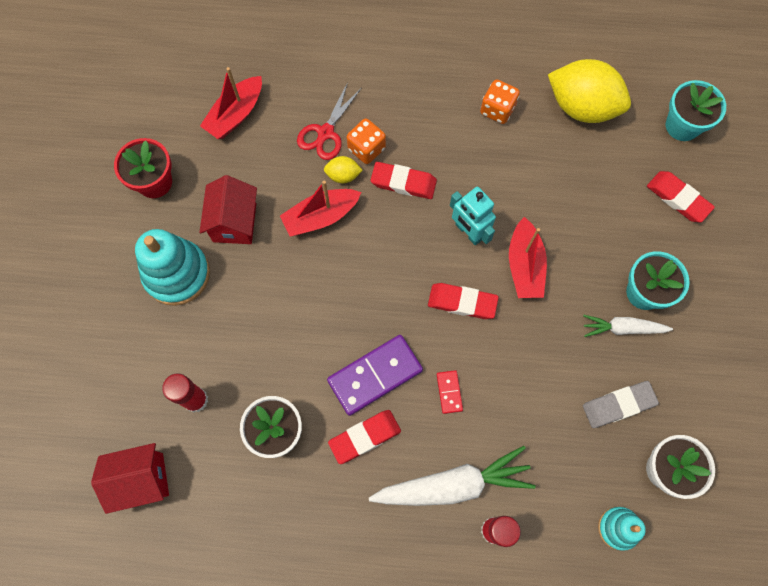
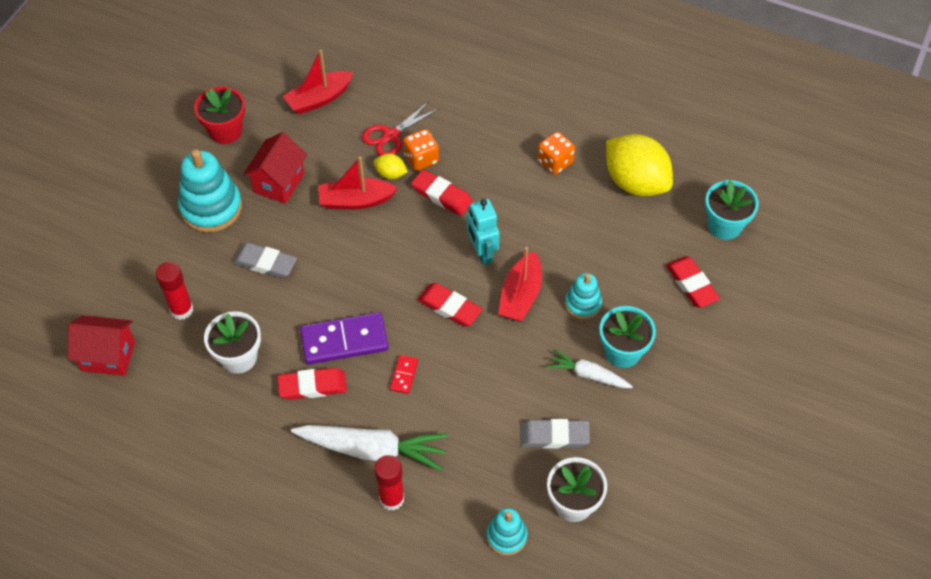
camera: 20 degrees right, 15 degrees down
none -> grey eraser [232,242,297,278]
none -> turquoise stacking toy [565,273,602,319]

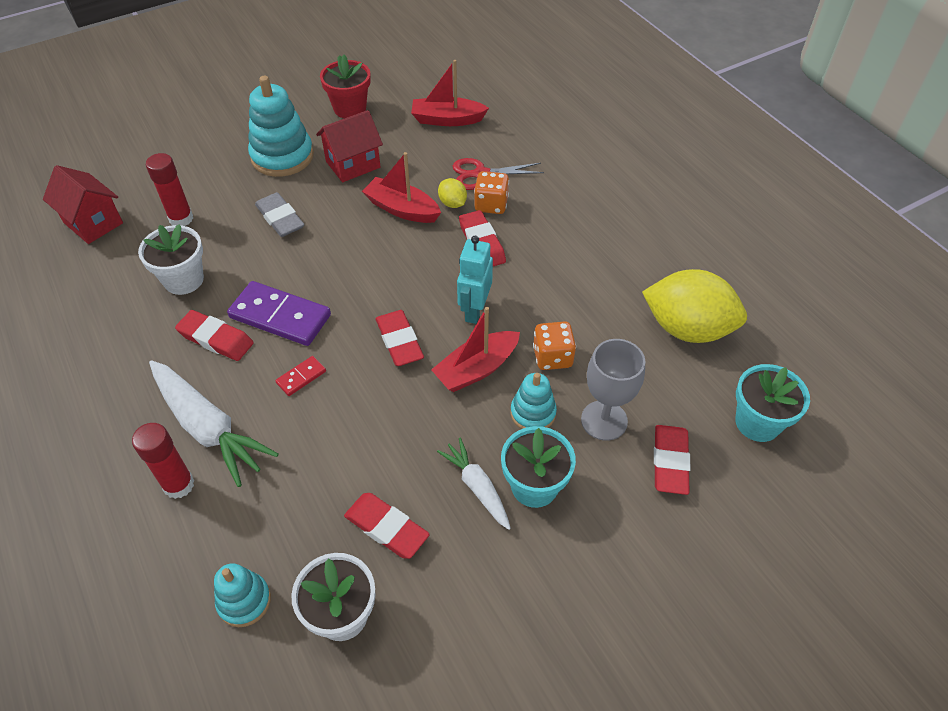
camera: 35 degrees right, 5 degrees down
grey eraser [520,419,590,449] -> red eraser [344,493,430,559]
orange dice [537,132,575,174] -> orange dice moved to [533,321,576,370]
yellow lemon [606,134,673,196] -> yellow lemon turned 60 degrees counterclockwise [642,269,747,343]
none -> grey goblet [581,339,645,441]

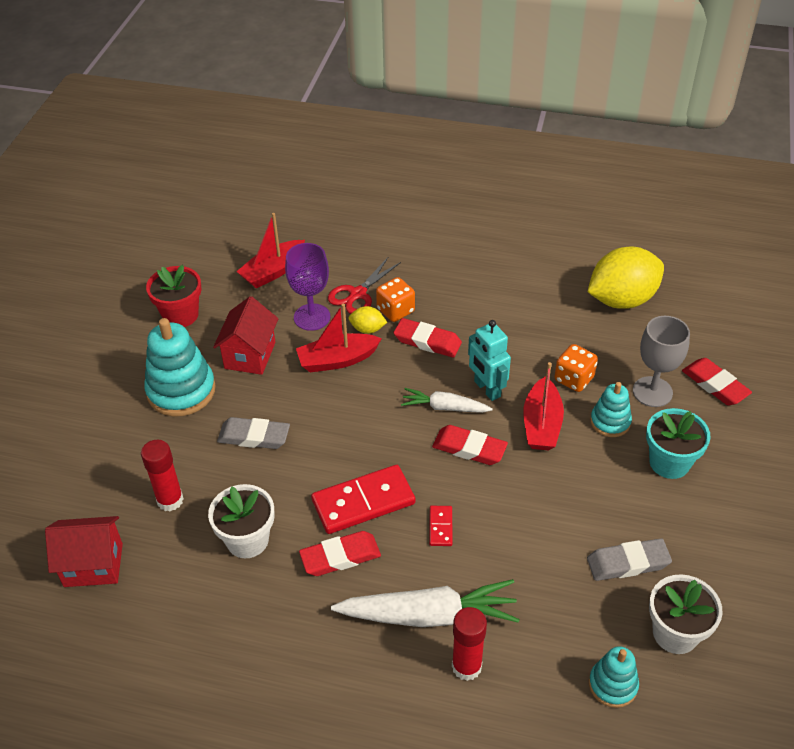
camera: 45 degrees left, 5 degrees down
purple domino [227,281,331,346] -> red domino [311,465,415,534]
red eraser [344,493,430,559] -> grey eraser [587,538,672,581]
white carrot [437,438,511,530] -> white carrot moved to [401,388,493,413]
turquoise flower pot [735,364,810,442] -> none
none -> purple goblet [285,243,330,331]

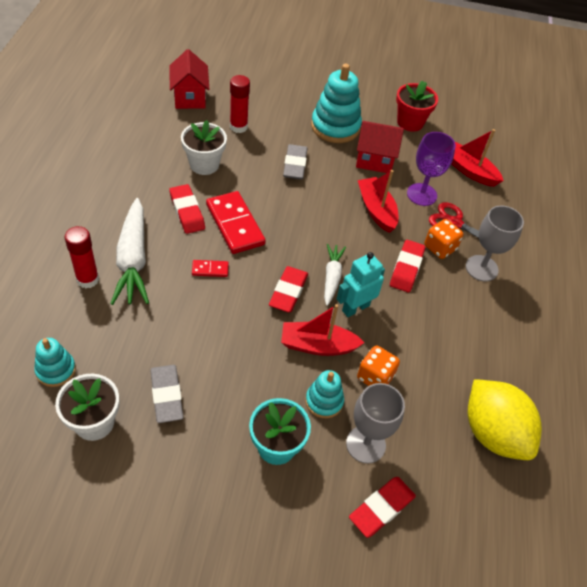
camera: 80 degrees right, 5 degrees up
yellow lemon [349,306,387,334] -> none
none -> grey goblet [466,205,524,282]

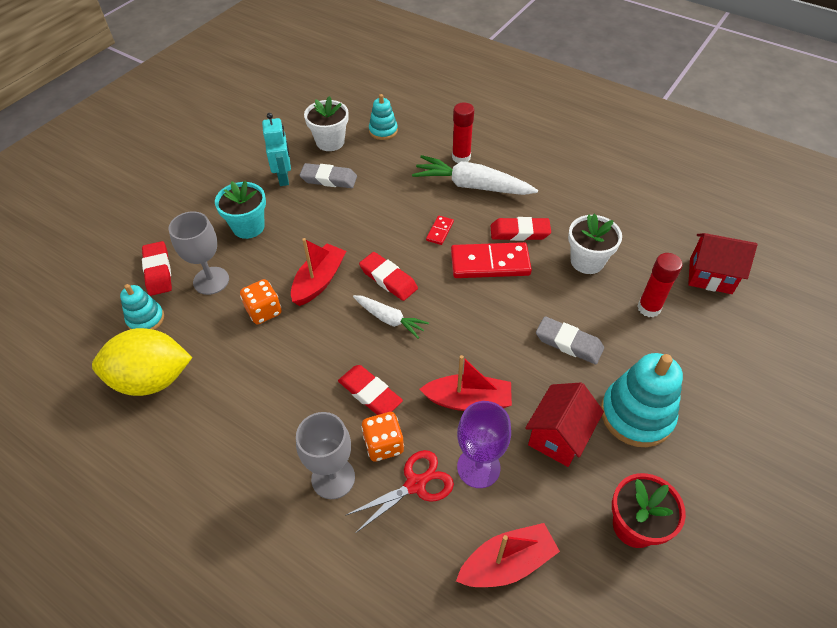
camera: 120 degrees right, 0 degrees up
turquoise stacking toy [305,370,344,418] -> turquoise stacking toy moved to [120,284,164,330]
turquoise robot [337,252,385,317] -> turquoise robot moved to [262,113,291,186]

